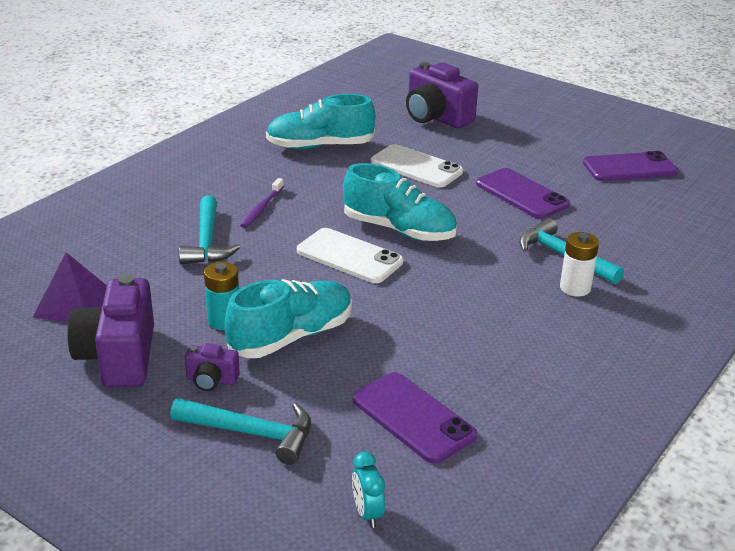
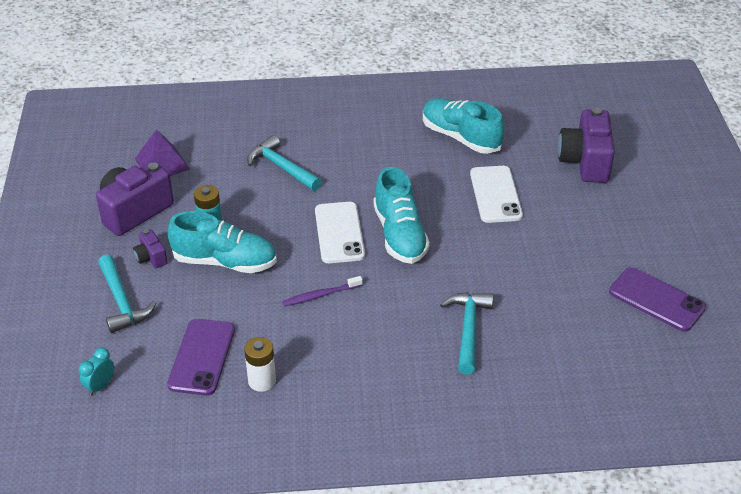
camera: 50 degrees right, 10 degrees up
turquoise hammer [179,196,240,265] -> turquoise hammer turned 90 degrees clockwise [247,135,322,191]
purple toothbrush [240,178,284,228] -> purple toothbrush moved to [282,276,363,306]
purple phone [476,168,570,219] -> none
white battery [560,232,599,297] -> white battery moved to [244,337,276,392]

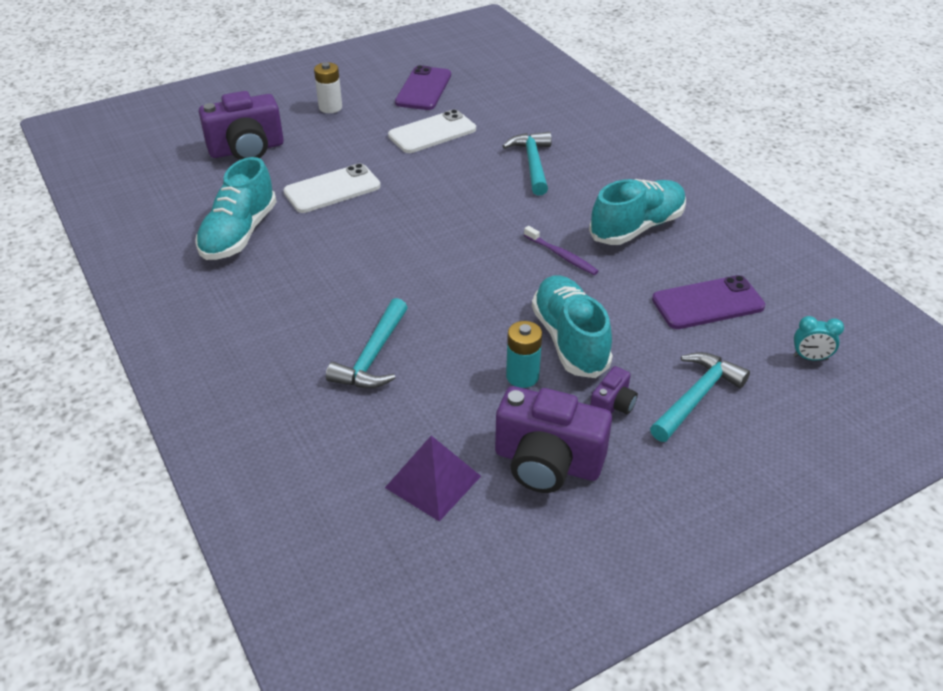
camera: 115 degrees left, 0 degrees up
white battery [244,337,276,392] -> white battery moved to [314,62,342,113]
white phone [315,202,365,263] -> white phone moved to [388,109,476,153]
turquoise shoe [373,167,430,264] -> turquoise shoe moved to [589,179,686,245]
turquoise hammer [440,292,493,375] -> turquoise hammer turned 105 degrees clockwise [502,132,552,195]

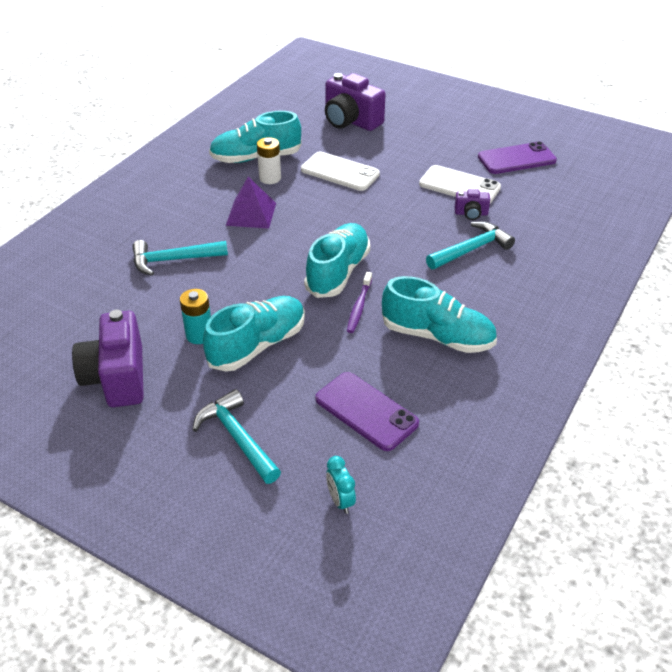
camera: 60 degrees right, 0 degrees up
white battery [314,62,342,113] -> white battery moved to [257,137,281,184]
purple pyramid [385,436,481,522] -> purple pyramid moved to [226,177,276,229]
purple camera [590,366,638,414] -> purple camera moved to [455,189,490,220]
turquoise hammer [650,352,750,442] -> turquoise hammer turned 135 degrees counterclockwise [192,389,281,484]
none -> turquoise shoe [304,223,370,298]

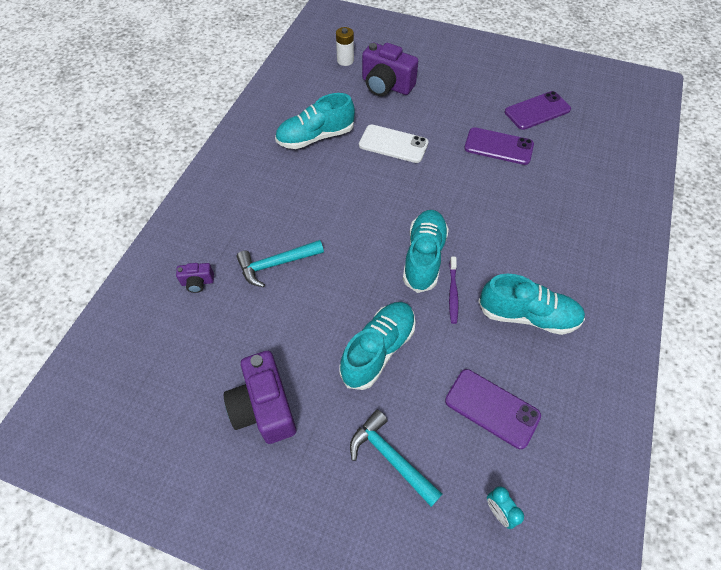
camera: 10 degrees left, 15 degrees up
turquoise battery [180,289,211,344] -> none
purple pyramid [226,177,276,229] -> none
white battery [257,137,281,184] -> white battery moved to [336,27,354,66]
white phone [419,165,501,204] -> purple phone [464,127,534,165]
turquoise hammer [426,221,515,269] -> none
purple camera [455,189,490,220] -> purple camera moved to [176,263,214,293]

